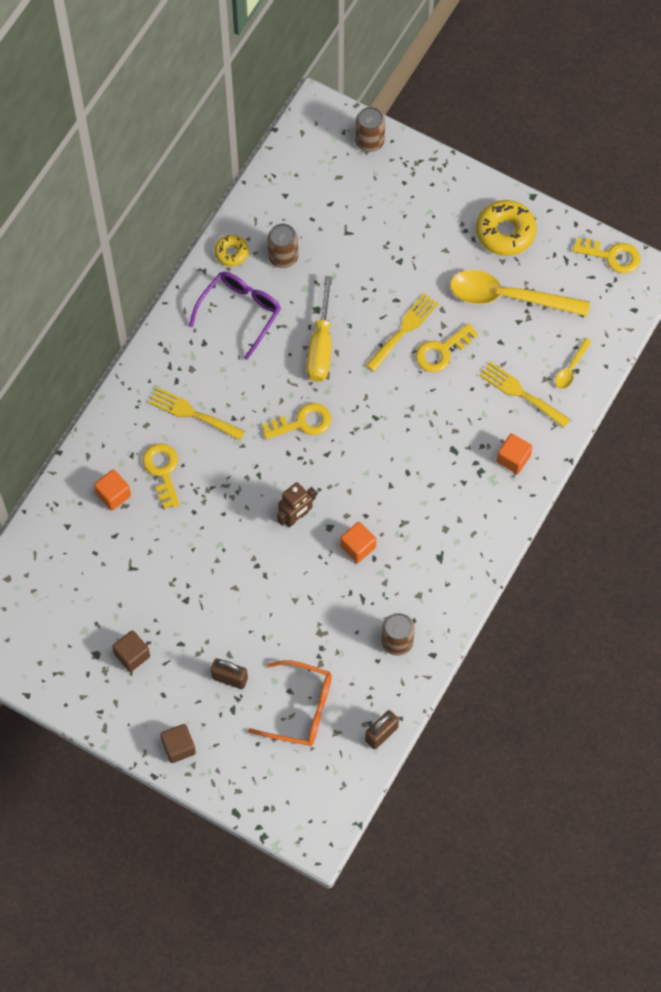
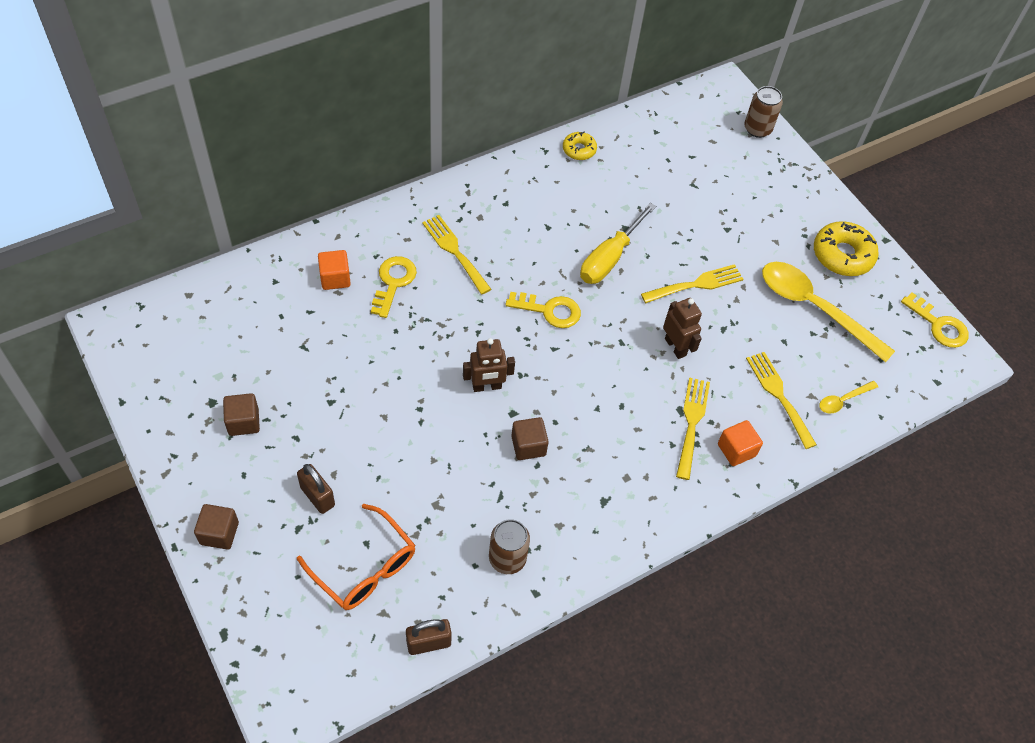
camera: 25 degrees right, 10 degrees down
purple glasses [189,272,281,360] -> none
brown can [268,224,298,268] -> none
orange cube [340,522,376,563] -> brown cube [511,417,549,460]
yellow key [416,323,478,372] -> none
none -> brown robot [663,298,702,359]
none -> yellow fork [676,377,710,480]

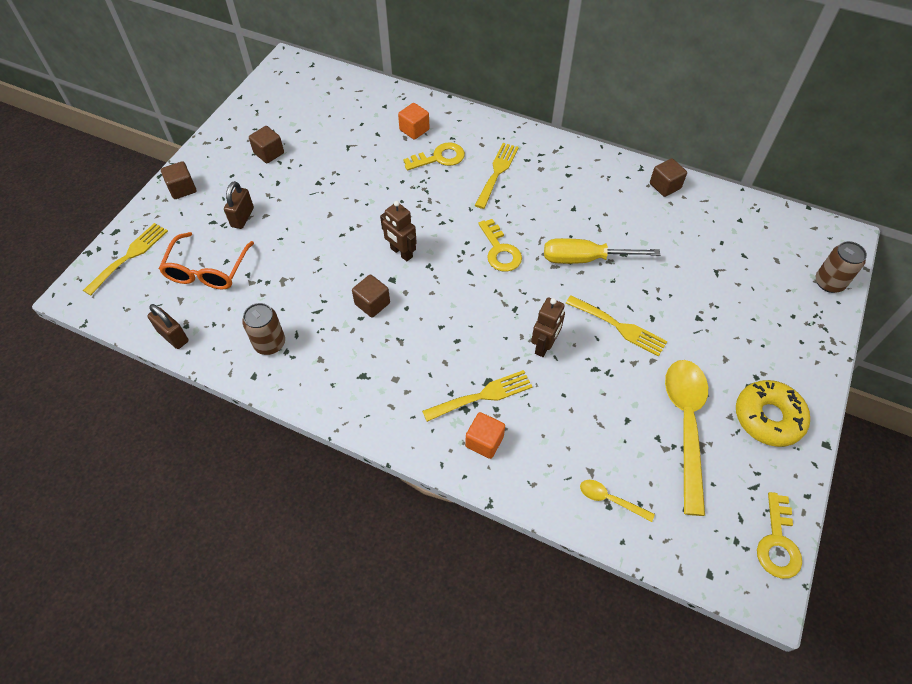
camera: 60 degrees right, 0 degrees up
yellow donut [563,132,597,160] -> brown cube [650,158,687,197]
yellow fork [746,352,817,449] -> yellow fork moved to [83,223,168,296]

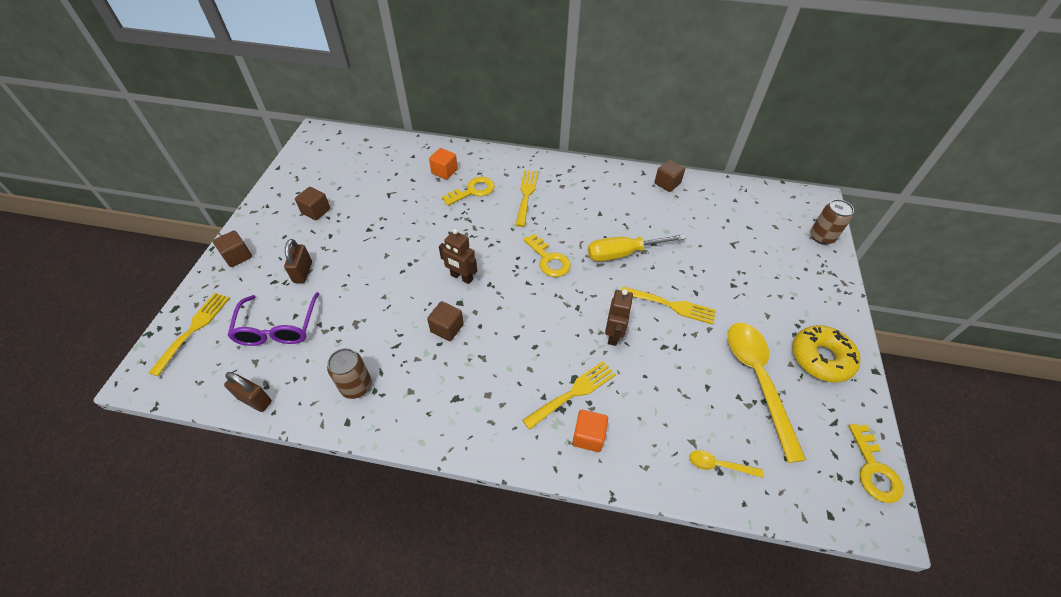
camera: 15 degrees left, 5 degrees down
orange glasses [159,232,254,290] -> purple glasses [227,292,319,346]

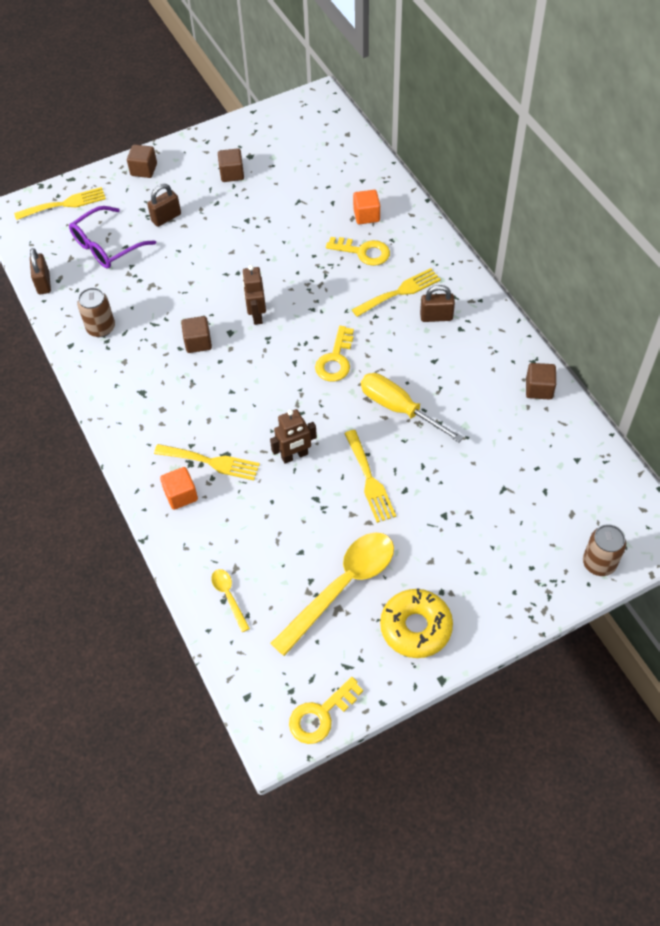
camera: 55 degrees right, 5 degrees up
none -> brown padlock [420,285,455,322]

